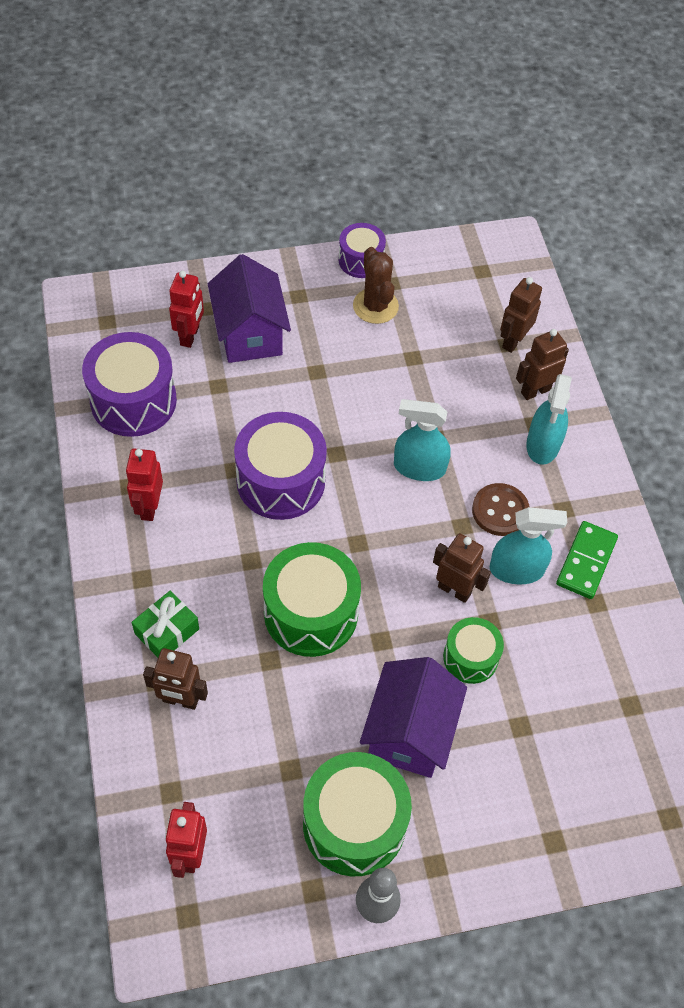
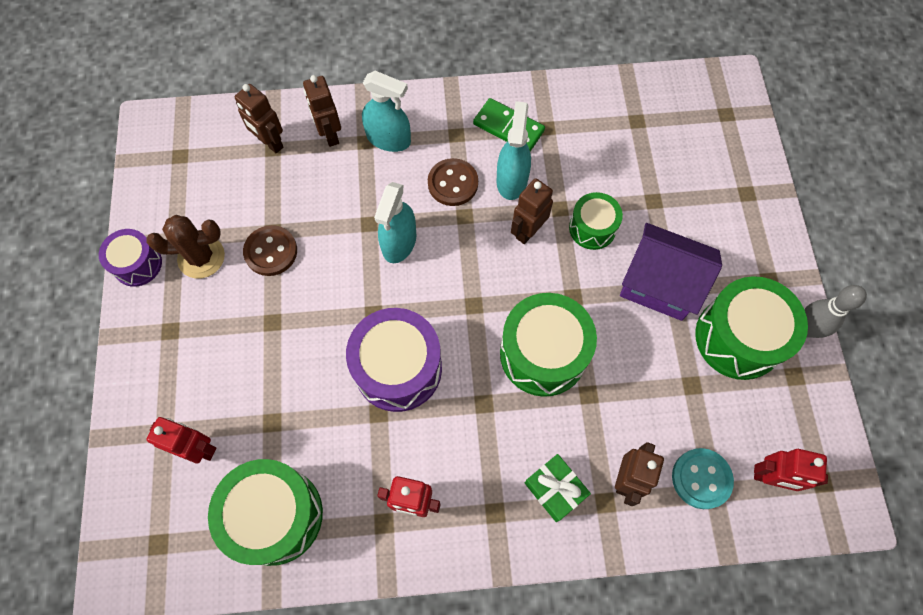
camera: 80 degrees left, 10 degrees up
purple drum [82,332,177,437] -> green drum [208,459,323,566]
purple house [208,254,291,363] -> none
none -> brown button [243,225,297,276]
none -> turquoise button [672,448,734,509]

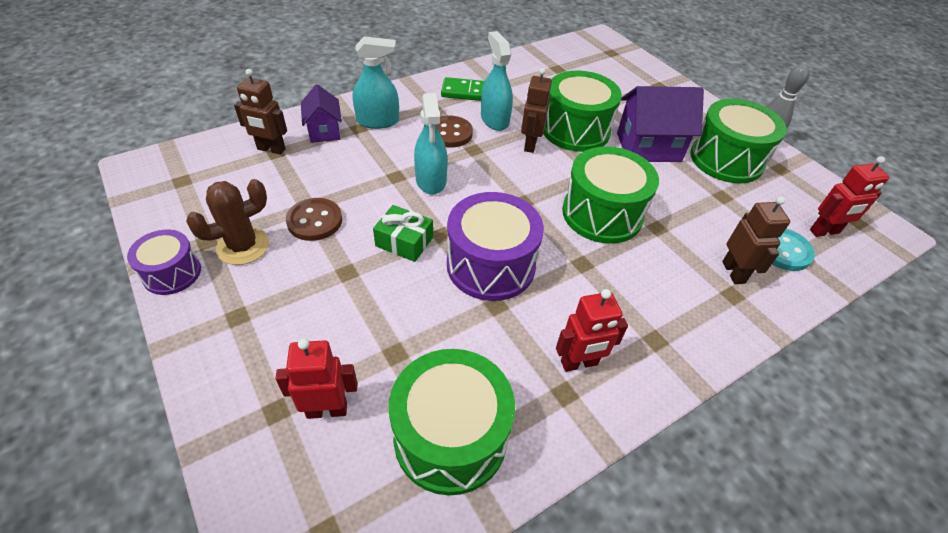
camera: 30 degrees left, 20 degrees down
brown robot [303,75,341,147] -> purple house [301,84,342,143]
green gift [525,454,591,522] -> green gift moved to [373,205,433,262]
green drum [569,192,623,250] -> green drum [543,71,622,152], size x1.73

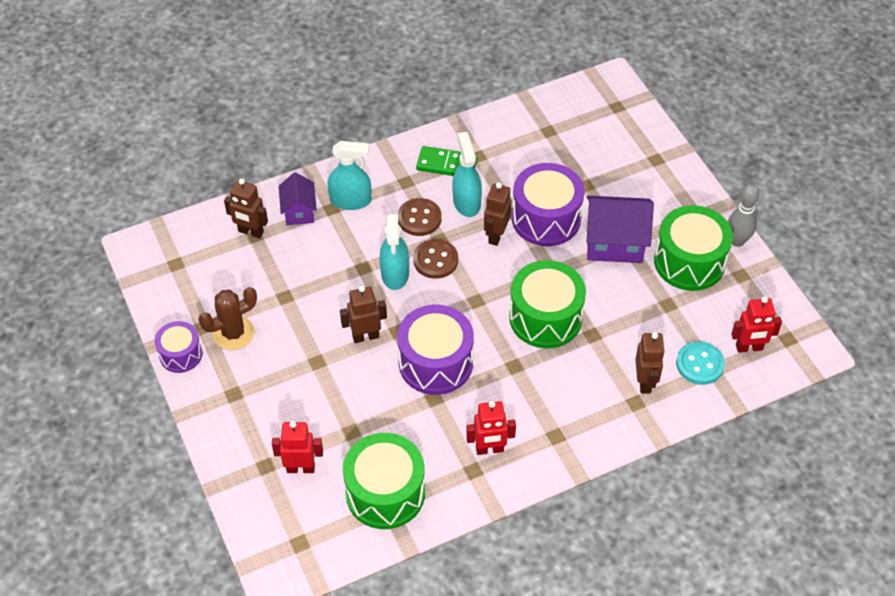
camera: 10 degrees right, 5 degrees up
brown button [286,198,342,241] -> brown button moved to [413,239,458,279]
green gift [373,205,433,262] -> brown robot [340,286,387,343]
green drum [543,71,622,152] -> purple drum [512,163,585,246]

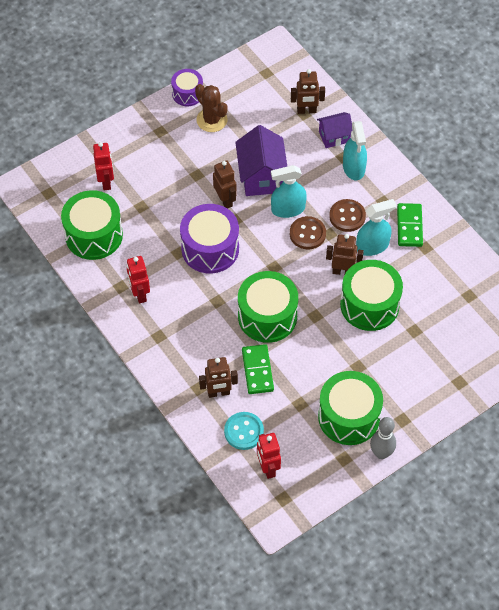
camera: 80 degrees right, 5 degrees up
brown robot [224,178,268,238] -> brown robot turned 105 degrees counterclockwise [291,69,325,114]
purple drum [512,163,585,246] -> green drum [340,260,403,331]
purple house [587,196,654,263] -> purple house moved to [235,125,287,196]
none -> green domino [242,344,274,394]

